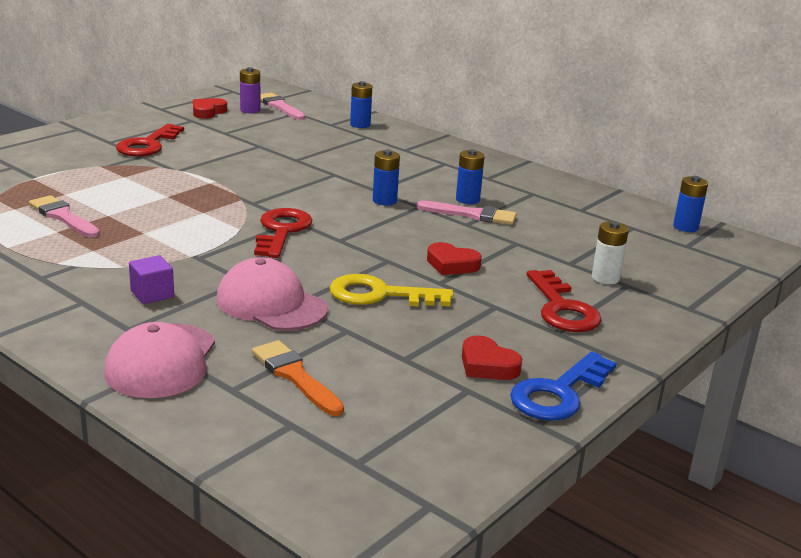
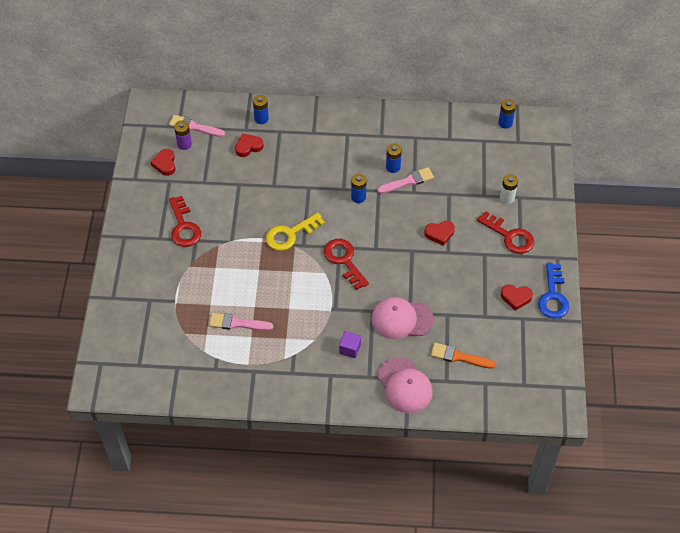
camera: 35 degrees left, 30 degrees up
yellow key [329,274,454,306] -> yellow key moved to [266,213,325,251]
none -> red heart [235,134,263,157]

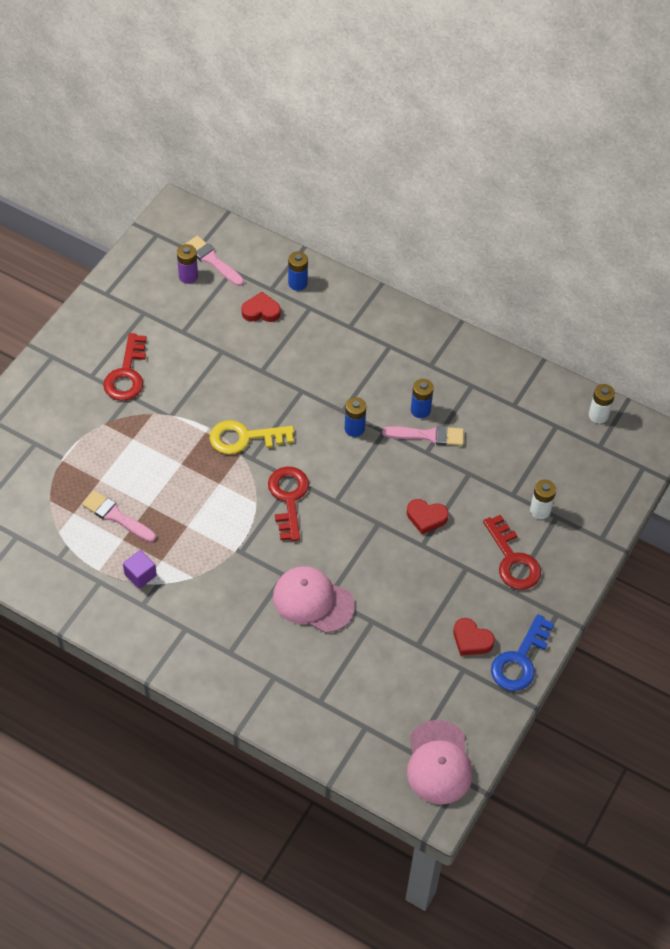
camera: 25 degrees right, 0 degrees up
red heart [150,149,175,176] -> none
purple cube [339,331,361,358] -> purple cube moved to [123,550,157,589]
pink cap [377,357,433,413] -> pink cap moved to [407,720,473,804]
orange brush [431,343,496,369] -> none
blue battery [498,99,516,129] -> white battery [589,384,615,424]

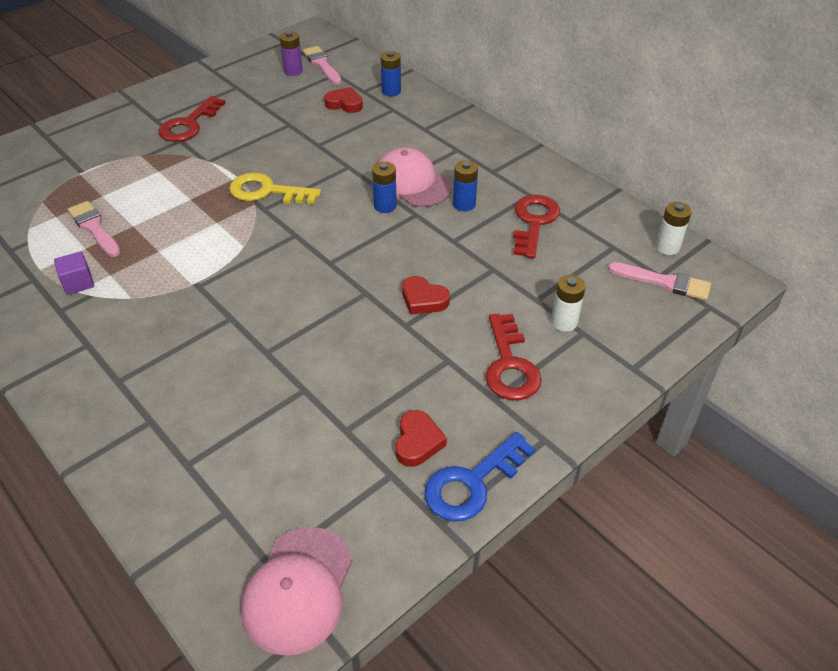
camera: 20 degrees right, 10 degrees down
red key [268,466,309,541] -> red key moved to [513,195,560,259]
pink cap [273,566,355,633] -> pink cap moved to [378,147,452,207]
pink brush [382,425,464,446] -> pink brush moved to [608,262,711,300]
red heart [453,618,495,656] -> red heart turned 135 degrees counterclockwise [395,410,447,467]

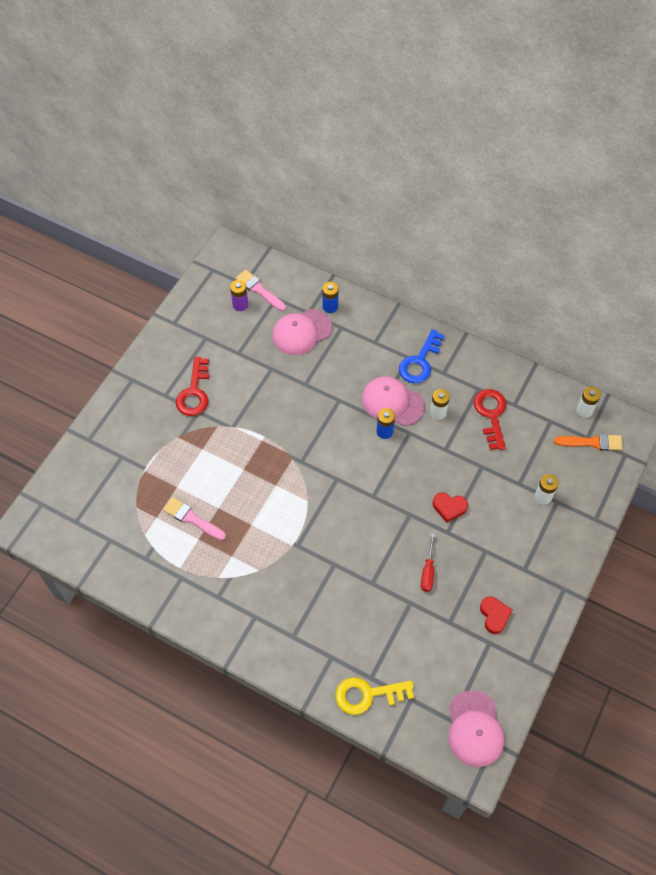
camera: 20 degrees left, 15 degrees up
purple cube [54,251,94,295] -> none
yellow key [229,173,321,204] -> yellow key moved to [335,677,414,715]
red heart [324,87,363,113] -> pink cap [272,309,332,355]
blue key [424,432,535,521] -> blue key moved to [399,329,445,383]
blue battery [453,160,478,211] -> white battery [430,389,450,420]
red key [485,314,542,400] -> none
pink brush [608,262,711,300] -> orange brush [554,434,623,451]
none -> red screwdriver [421,533,435,592]

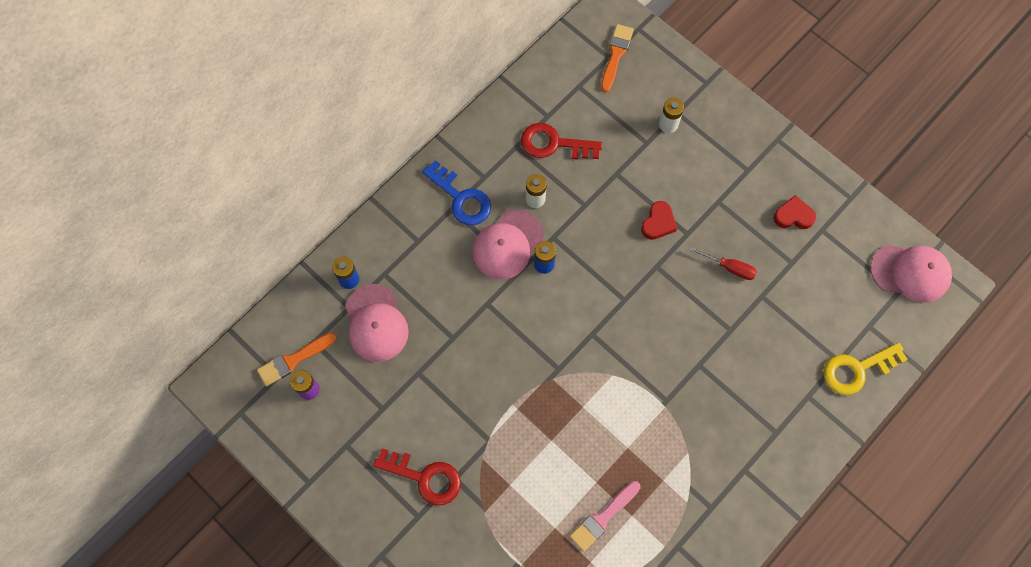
camera: 75 degrees left, 10 degrees up
pink brush [236,270,286,311] -> orange brush [257,333,337,386]
yellow key [335,677,414,715] -> yellow key turned 60 degrees clockwise [824,343,908,395]
white battery [577,387,601,418] -> none

